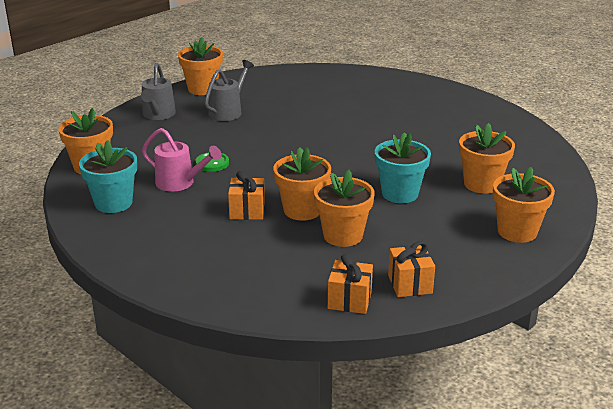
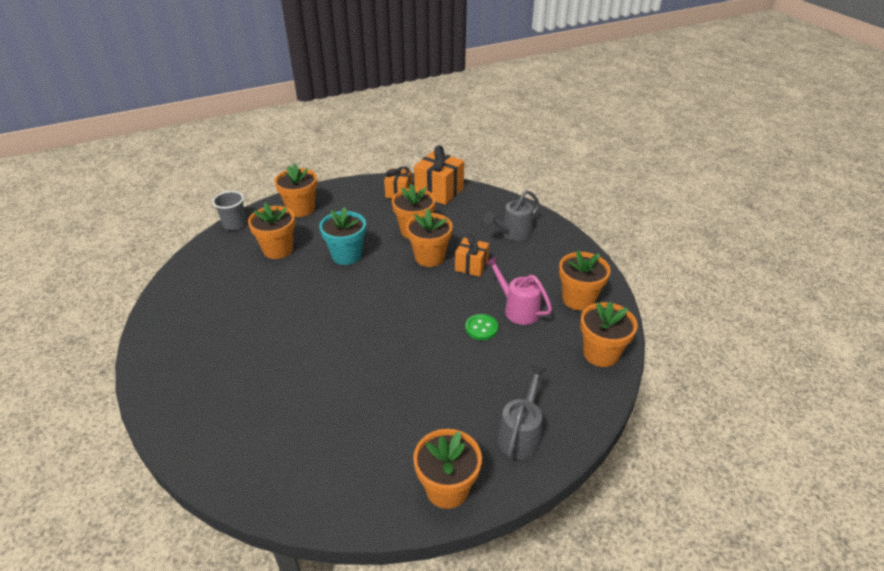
camera: 160 degrees left, 10 degrees up
turquoise flower pot [79,140,137,213] -> orange flower pot [559,250,610,311]
grey watering can [204,60,254,121] -> grey watering can moved to [484,190,540,241]
orange gift [328,254,373,314] -> orange gift [414,145,464,205], size x1.59
none -> grey cup [212,191,246,230]

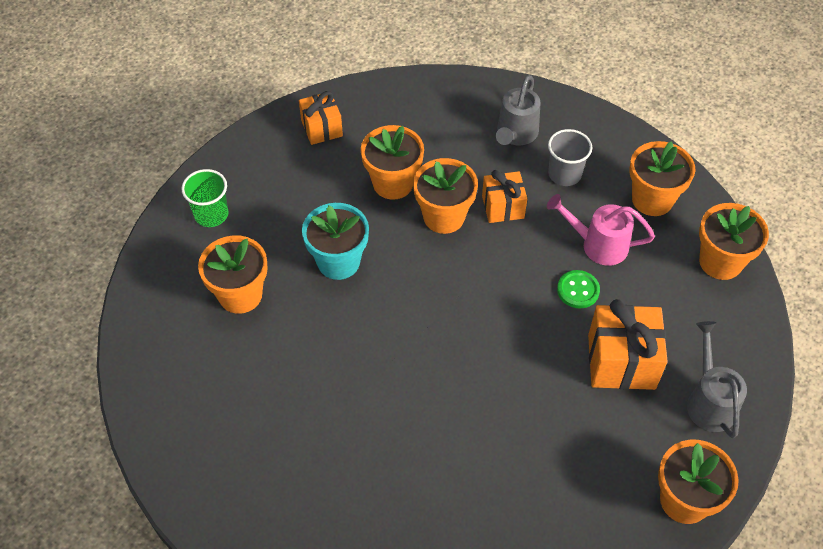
camera: 30 degrees left, 15 degrees up
grey cup [212,191,246,230] -> grey cup moved to [548,129,592,186]
orange flower pot [274,163,317,217] -> green cup [181,169,229,227]
orange gift [414,145,464,205] -> orange gift moved to [588,299,668,390]

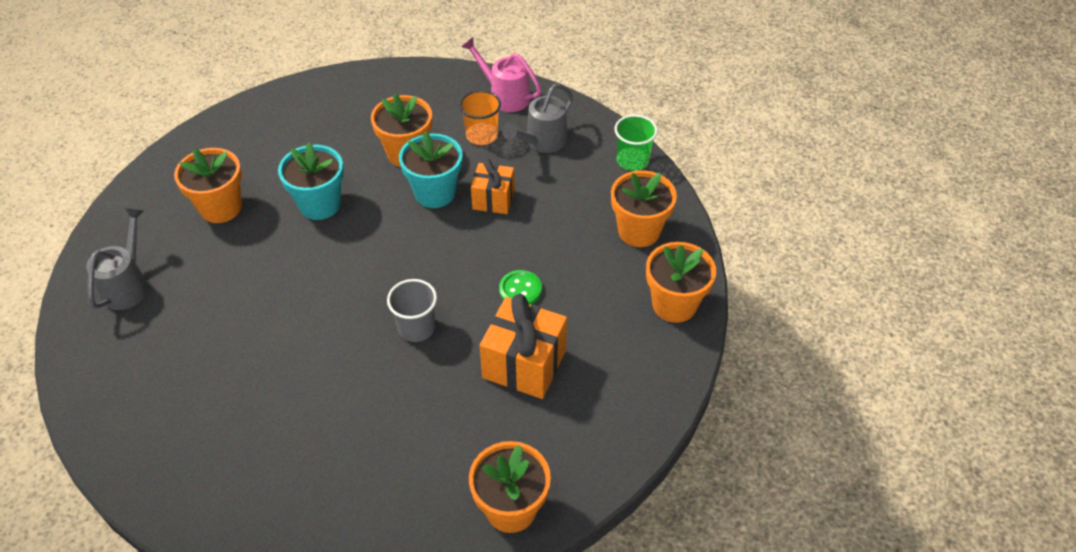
camera: 20 degrees right, 5 degrees down
green cup [181,169,229,227] -> green cup moved to [614,115,658,171]
orange gift [299,91,343,145] -> none
orange flower pot [413,158,478,234] -> turquoise flower pot [399,132,462,208]
pink watering can [547,194,655,266] -> pink watering can moved to [461,37,542,112]
grey cup [548,129,592,186] -> grey cup moved to [387,279,437,342]
grey watering can [687,321,747,438] -> grey watering can moved to [86,208,148,310]
none -> orange cup [459,90,501,145]

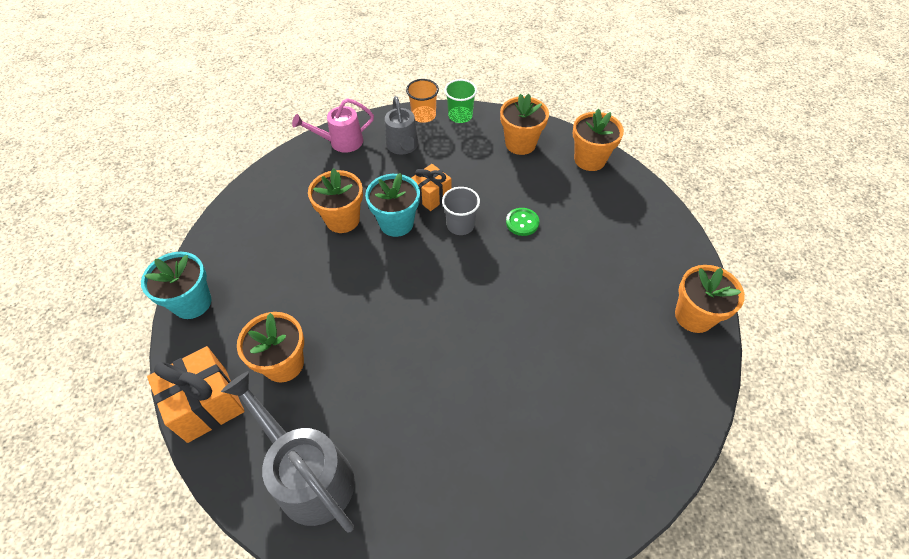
camera: 55 degrees left, 5 degrees up
grey watering can [86,208,148,310] -> grey watering can [221,371,355,532], size x1.57
turquoise flower pot [278,143,344,220] -> turquoise flower pot moved to [141,252,211,319]
grey cup [387,279,437,342] -> grey cup moved to [442,187,480,235]
orange cup [459,90,501,145] -> orange cup moved to [406,79,439,123]
orange gift [480,294,567,399] -> orange gift moved to [147,346,245,443]

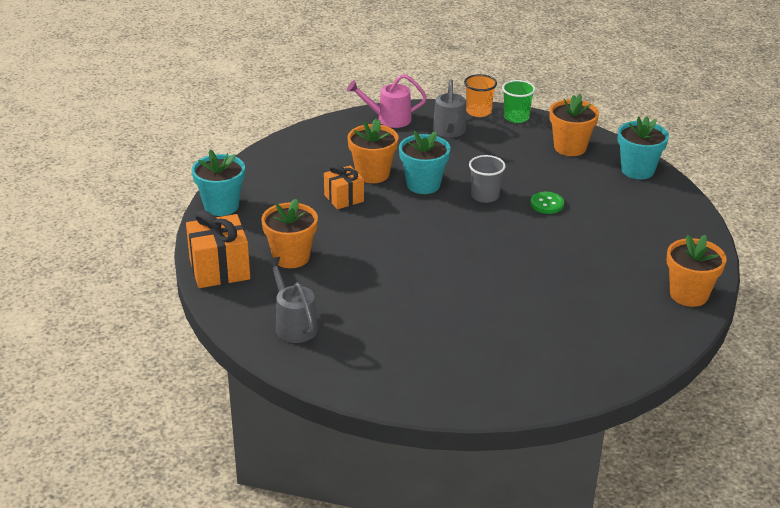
camera: 15 degrees right, 20 degrees down
grey watering can [221,371,355,532] -> grey watering can [265,257,318,343], size x0.64
orange gift [412,164,451,211] -> orange gift moved to [324,164,364,209]
orange flower pot [573,109,624,171] -> turquoise flower pot [618,116,669,179]

